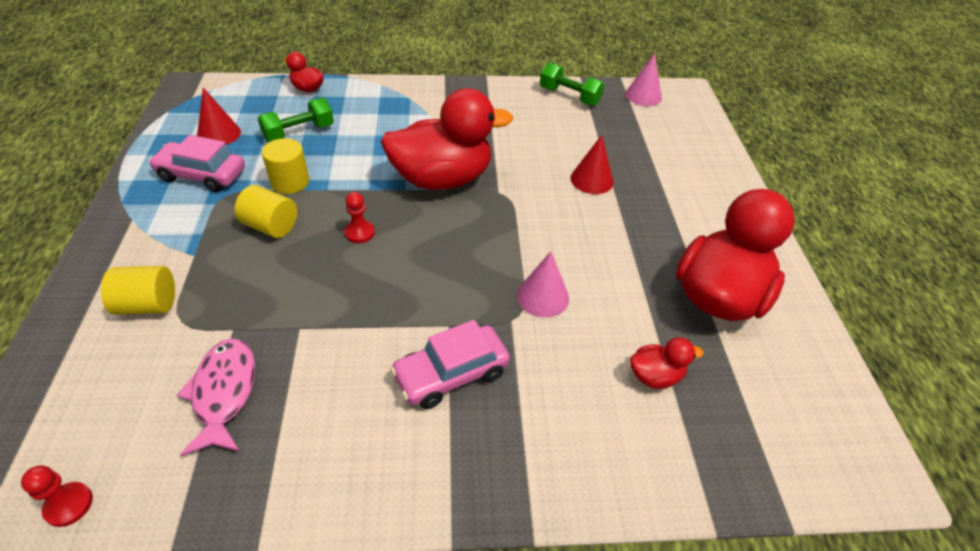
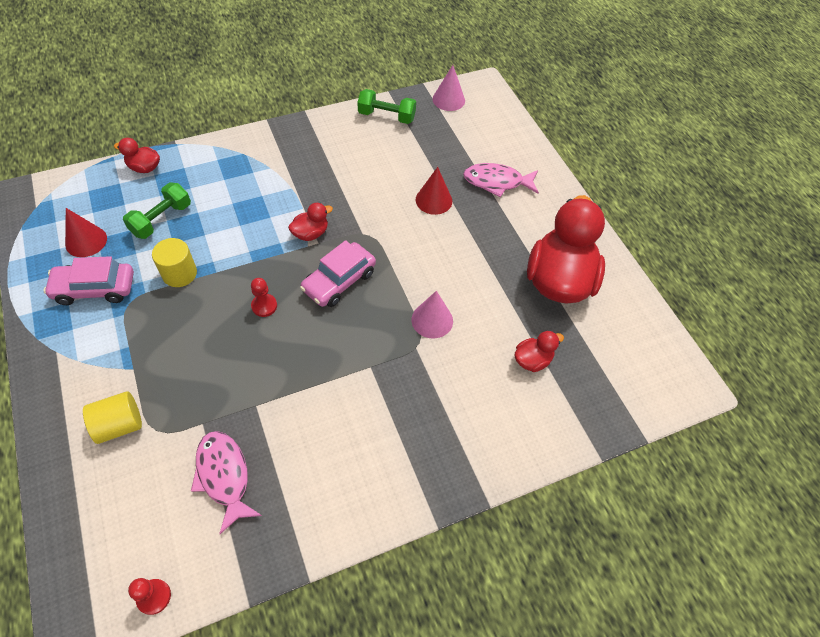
camera: 20 degrees left, 10 degrees up
yellow cylinder [234,185,298,238] -> none
red duck [381,88,513,190] -> red duck [288,203,333,241], size x0.43
pink car [390,320,510,409] -> pink car moved to [300,240,376,307]
none -> pink fish [463,163,539,197]

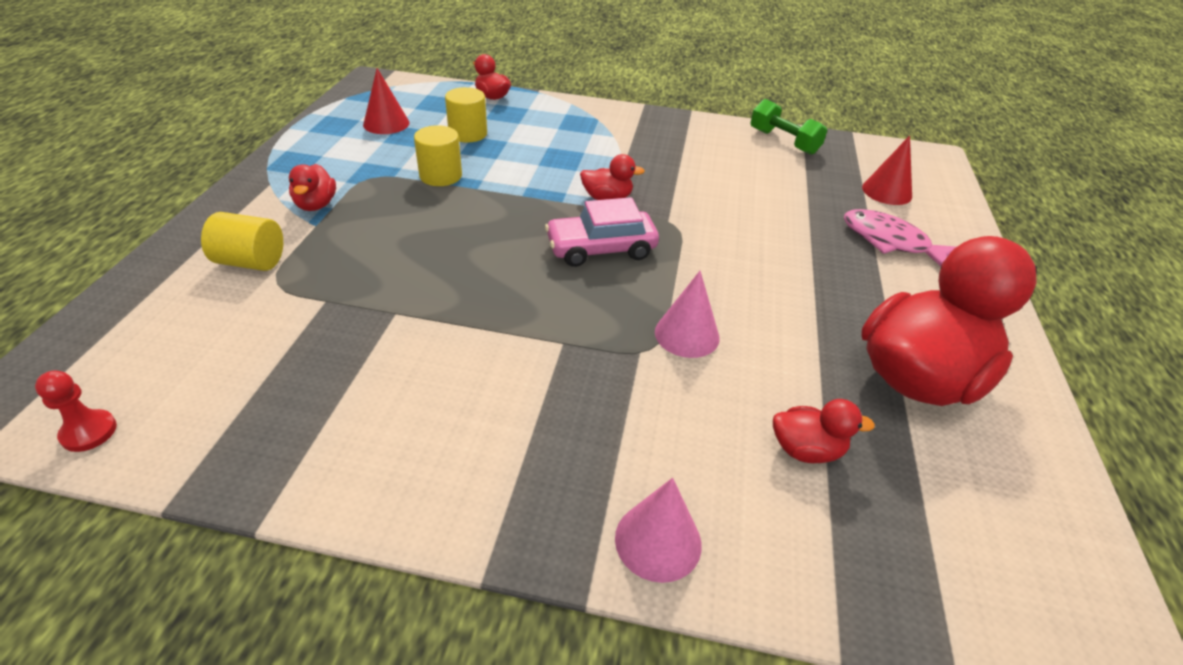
camera: 35 degrees right, 15 degrees down
pink car [44,256,134,305] -> none
green dumbbell [123,183,191,239] -> yellow cylinder [445,87,487,143]
pink fish [191,431,262,534] -> none
red pawn [251,278,277,317] -> none
red cone [416,167,452,215] -> red cone moved to [862,135,912,205]
pink cone [432,65,465,111] -> pink cone moved to [615,478,702,583]
none -> red duck [289,164,336,211]

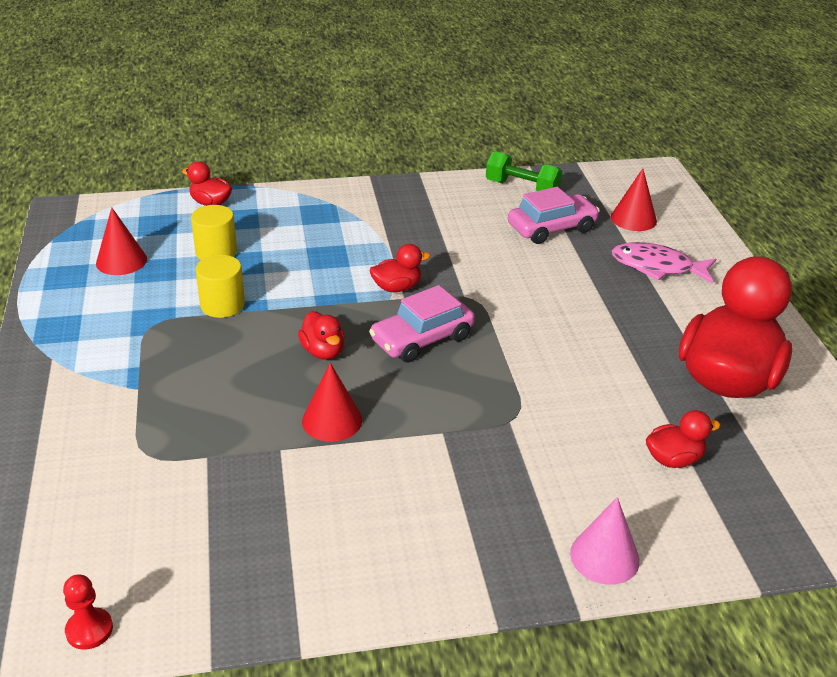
camera: 20 degrees left, 5 degrees down
yellow cylinder [201,212,283,271] -> none
red duck [289,164,336,211] -> red duck moved to [298,311,345,360]
pink cone [655,271,720,358] -> none
none -> red cone [302,363,362,442]
none -> pink car [508,187,600,244]

